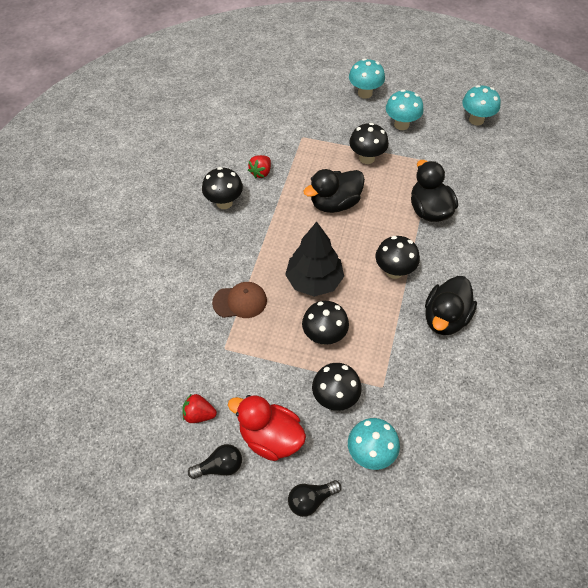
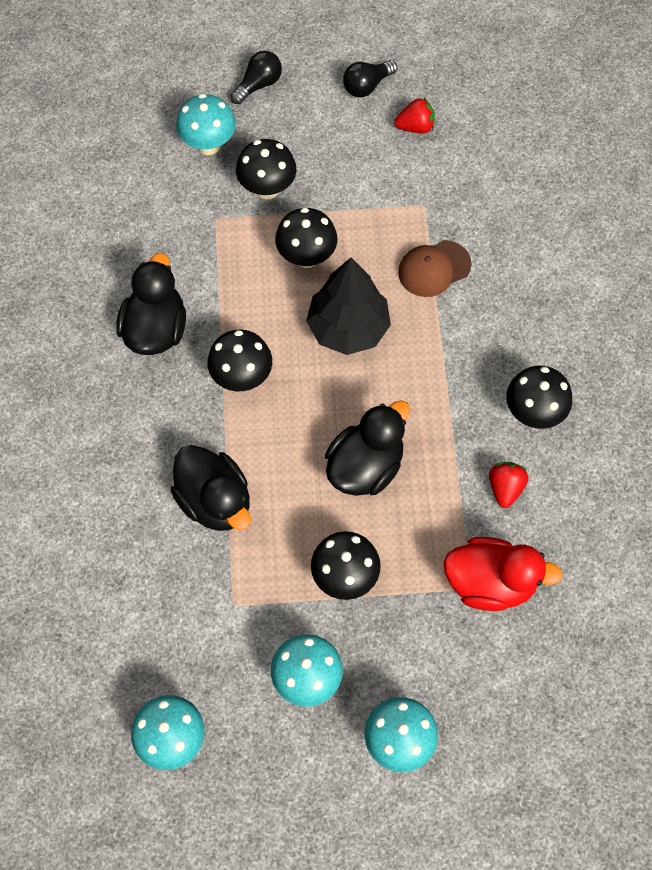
camera: 160 degrees right, 10 degrees up
red duck [228,395,306,461] -> red duck moved to [443,537,563,611]

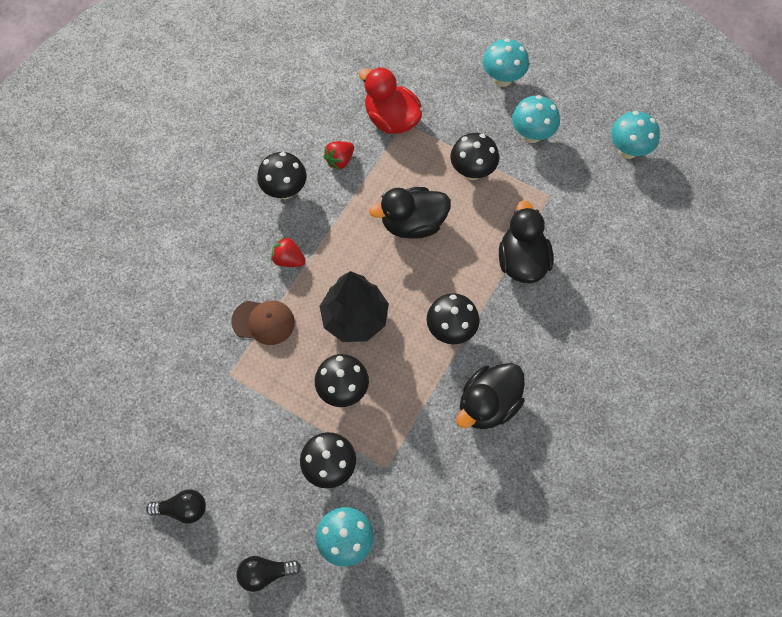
camera: 145 degrees left, 0 degrees up
red strawberry [395,98,435,133] -> red strawberry moved to [271,237,306,267]

